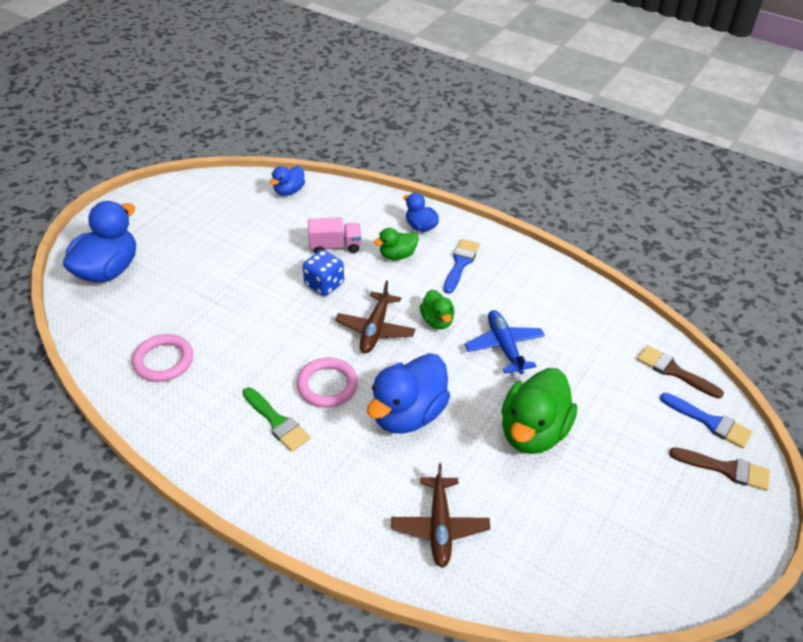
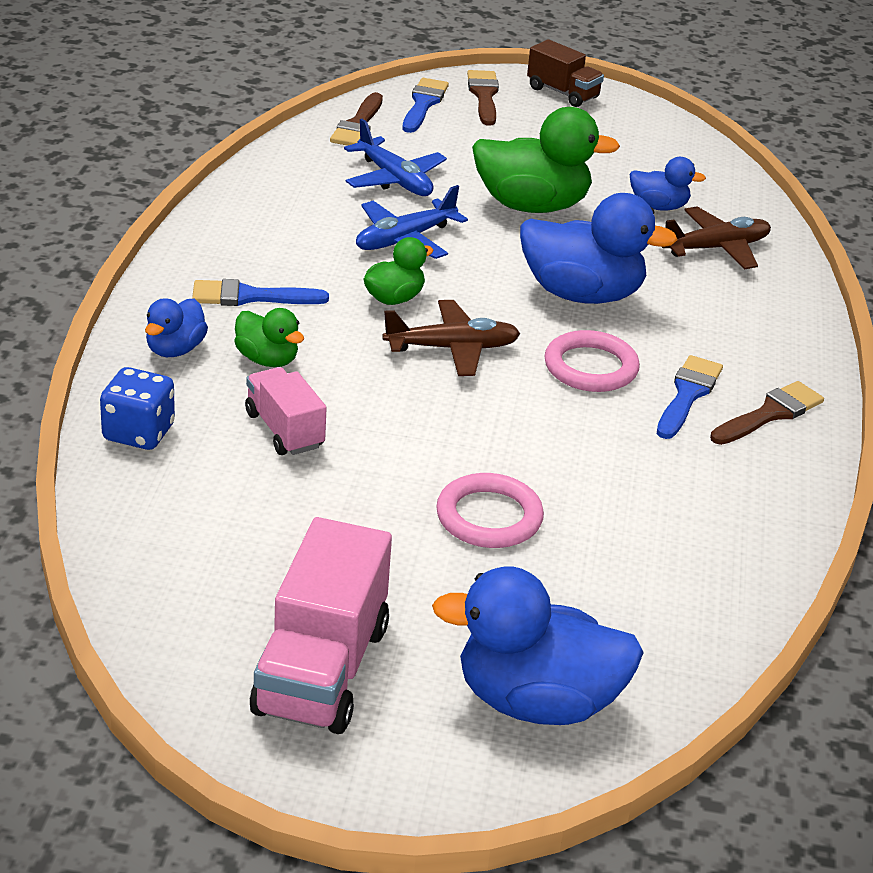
camera: 115 degrees left, 10 degrees down
pink ring [132,334,193,382] -> pink ring moved to [436,473,544,548]
green brush [243,387,310,452] -> blue brush [657,355,723,439]
blue duck [270,166,305,196] -> blue duck moved to [629,157,706,211]
blue dice [303,250,344,296] -> blue dice moved to [100,367,175,450]
none -> pink truck [250,517,392,734]
none -> blue plane [344,119,447,196]
none -> brown truck [527,39,604,107]
none -> brown brush [710,381,824,445]

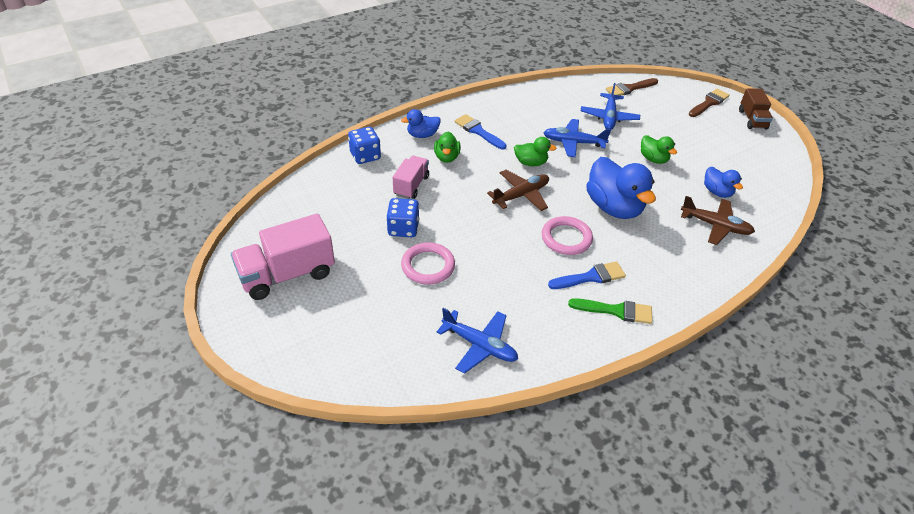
camera: 50 degrees right, 10 degrees up
brown plane [382,300,520,376] -> brown plane turned 75 degrees counterclockwise [487,170,549,211]
blue brush [403,78,449,133] -> none
blue duck [432,566,644,725] -> none
green duck [472,107,620,213] -> green duck [641,135,677,164], size x0.53
brown brush [710,381,824,445] -> green brush [568,298,652,324]
none -> blue dice [387,198,419,237]
none -> blue plane [436,308,518,374]

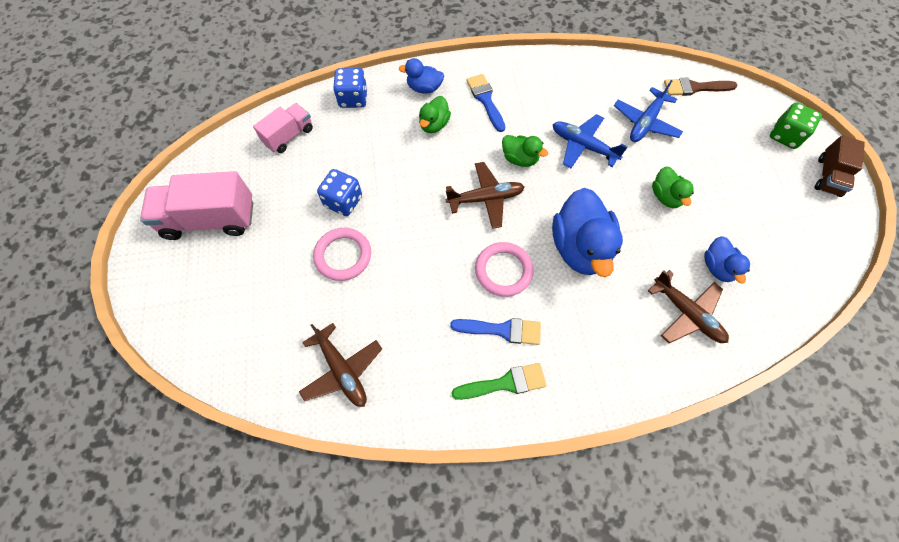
camera: 25 degrees right, 20 degrees up
pink truck [393,156,429,199] -> pink truck moved to [253,103,313,153]
blue plane [436,308,518,374] -> brown plane [299,323,382,407]
green brush [568,298,652,324] -> green brush turned 45 degrees counterclockwise [452,363,547,400]
brown brush [689,89,730,117] -> green dice [770,102,822,149]

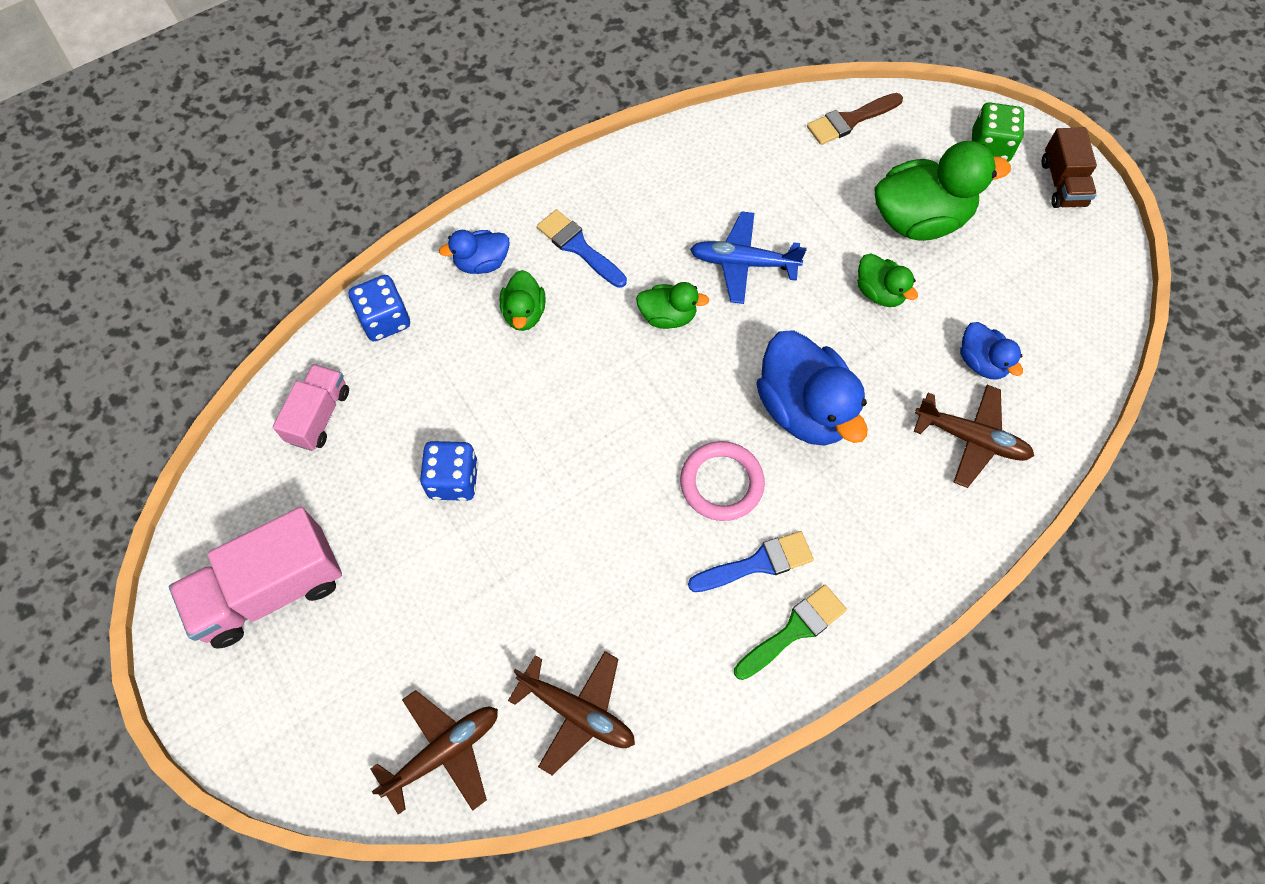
camera: 25 degrees left, 0 degrees up
pink ring [313,228,371,281] -> none
brown plane [446,162,525,229] -> brown plane moved to [371,690,498,815]
blue plane [614,80,683,142] -> none
none -> green duck [874,141,1011,241]

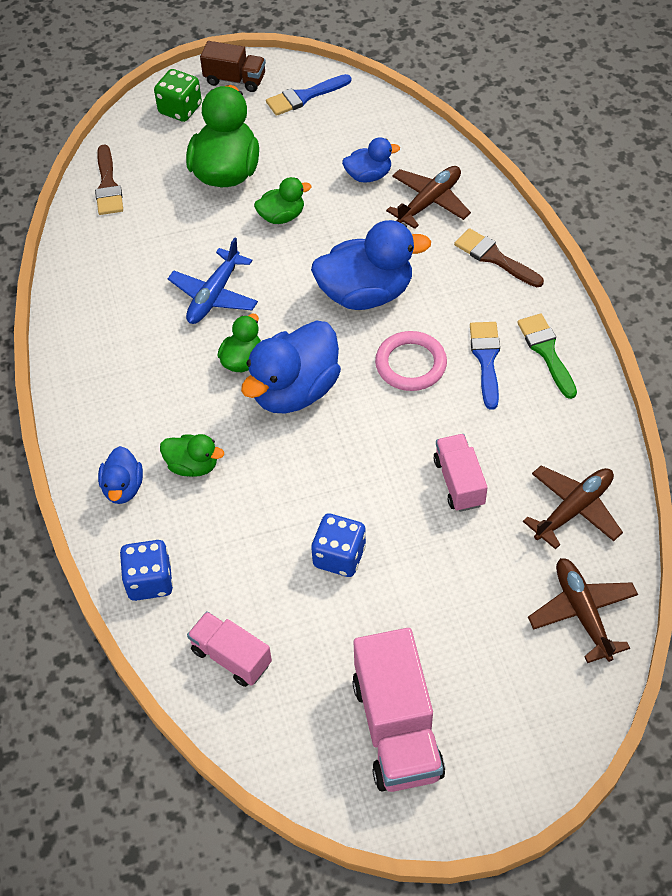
camera: 70 degrees left, 10 degrees down
blue brush [537,209,627,288] -> blue brush moved to [266,74,351,116]
none -> blue duck [241,320,341,414]
none -> pink truck [434,434,488,512]
none -> brown brush [454,228,544,287]

